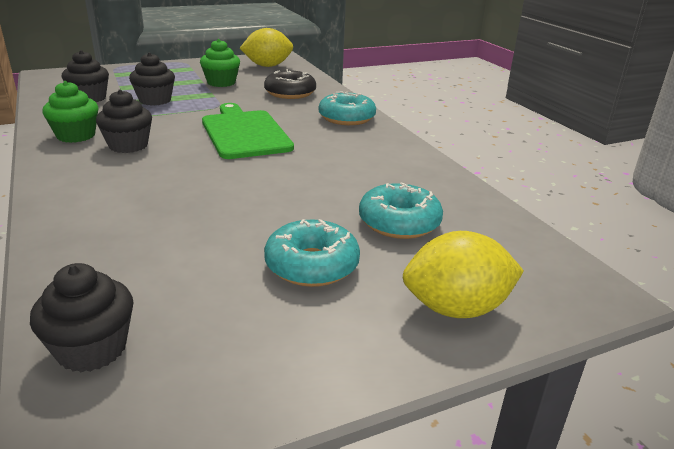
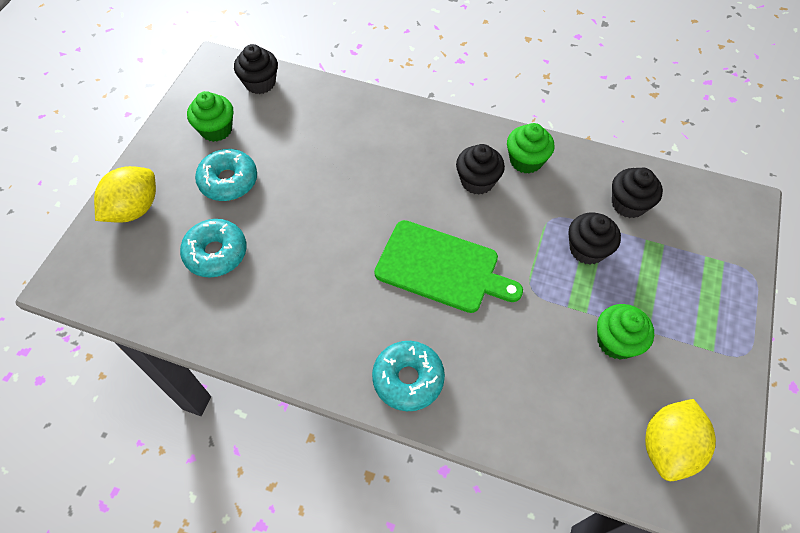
camera: 135 degrees right, 30 degrees up
black donut [264,69,316,99] -> none
none -> green cupcake [187,91,233,142]

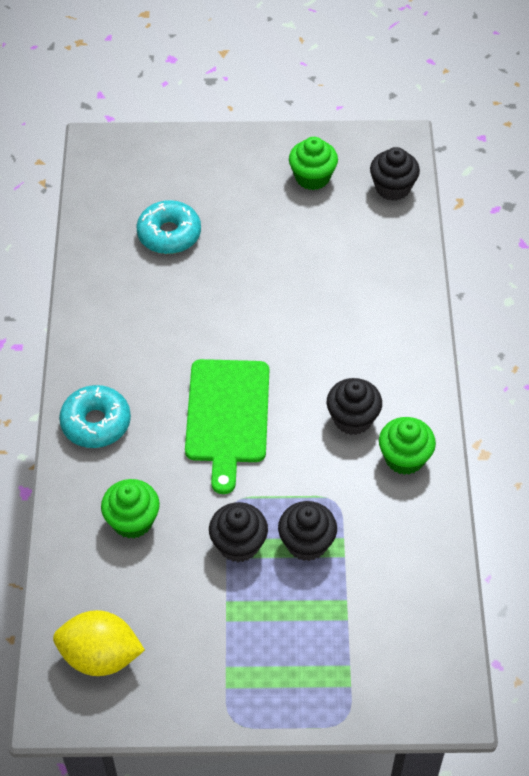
camera: 70 degrees right, 5 degrees down
yellow lemon [94,166,156,223] -> none
turquoise donut [195,149,257,201] -> none
green cupcake [597,304,654,360] -> green cupcake moved to [101,479,160,539]
black cupcake [612,167,663,218] -> black cupcake moved to [209,502,268,562]

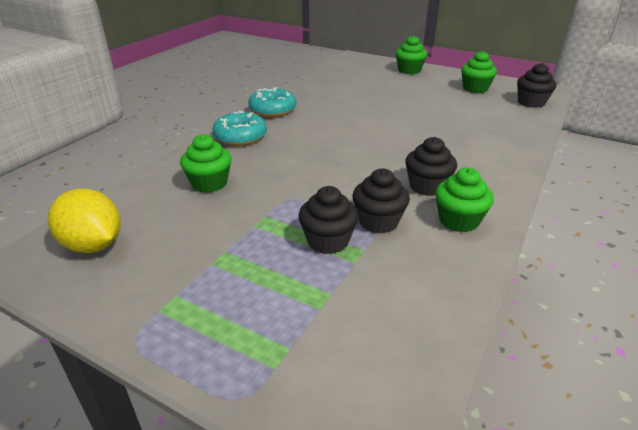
camera: 30 degrees right, 20 degrees down
turquoise donut [137,200,201,254] -> turquoise donut moved to [248,88,297,117]
green cutting board [185,359,269,494] -> none
black cupcake [209,502,268,562] -> black cupcake moved to [352,168,410,233]
none -> green cupcake [396,35,427,74]

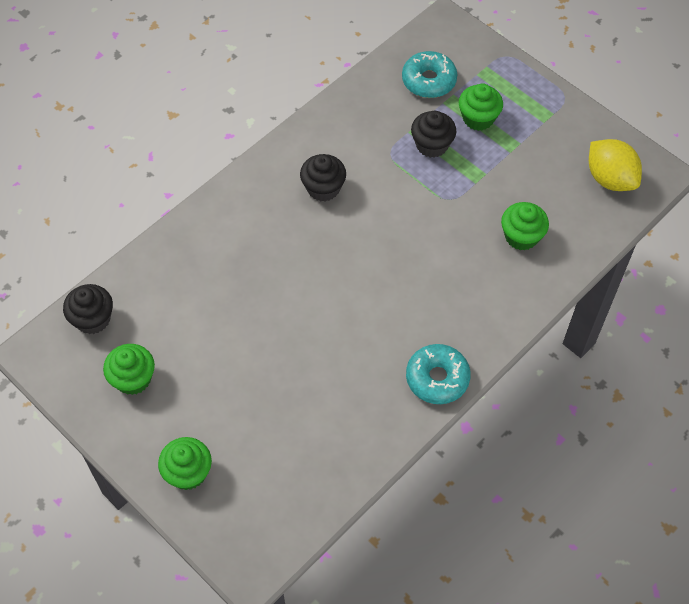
camera: 165 degrees left, 25 degrees up
turquoise donut [212,111,267,146] -> turquoise donut moved to [402,51,458,98]
black cupcake [352,168,410,233] -> none
green cupcake [435,168,494,232] -> green cupcake moved to [459,83,503,131]

